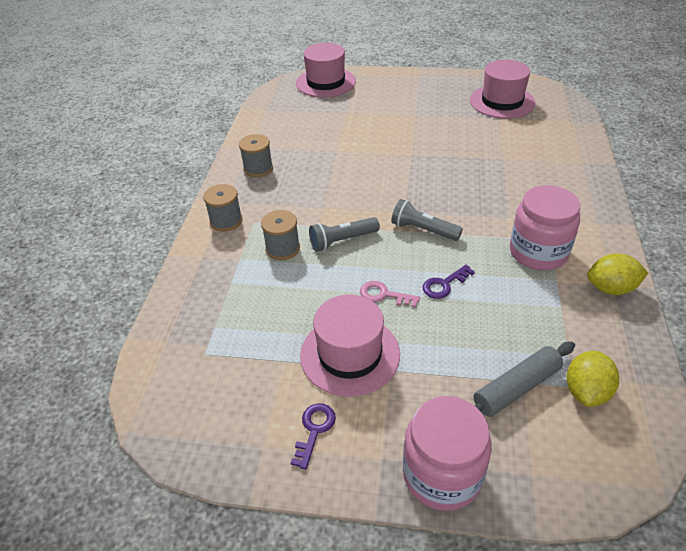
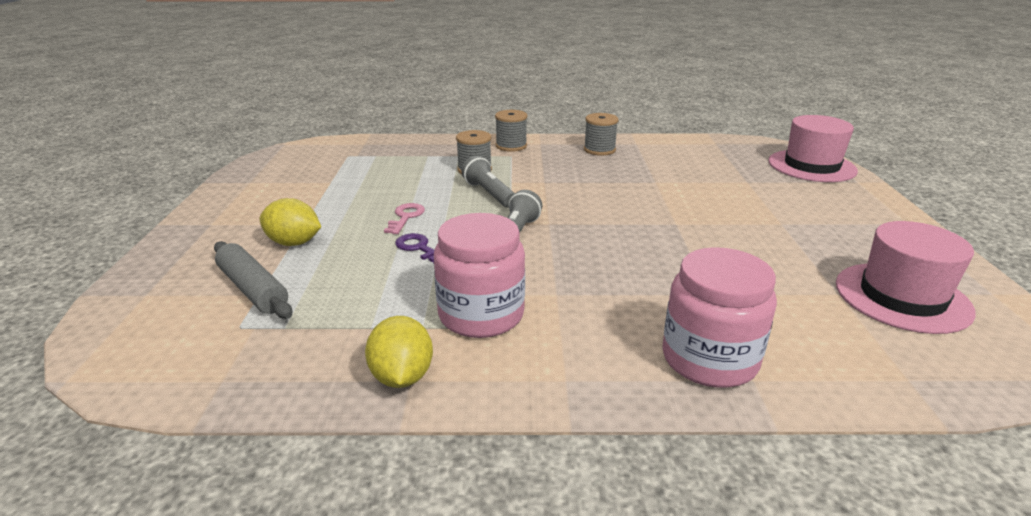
camera: 80 degrees right, 15 degrees down
purple key [291,403,336,470] -> none
pink hat [300,294,400,397] -> none
pink jar [403,396,492,511] -> pink jar moved to [663,247,777,388]
yellow lemon [567,351,619,407] -> yellow lemon moved to [260,198,321,246]

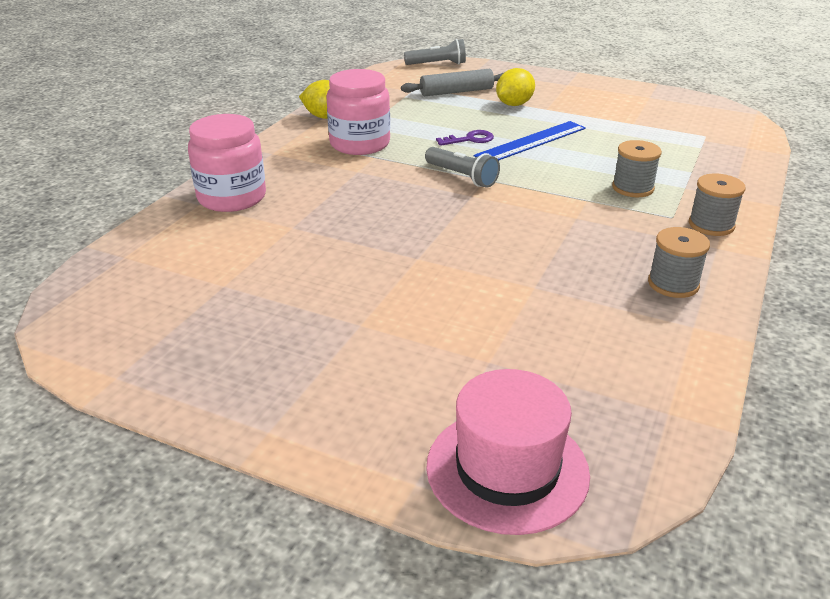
camera: 115 degrees right, 5 degrees up
pink key [384,203,425,234] -> blue ruler [474,121,586,160]
grey flashlight [461,156,515,208] -> grey flashlight moved to [404,39,466,65]
pink hat [836,221,976,334] -> none

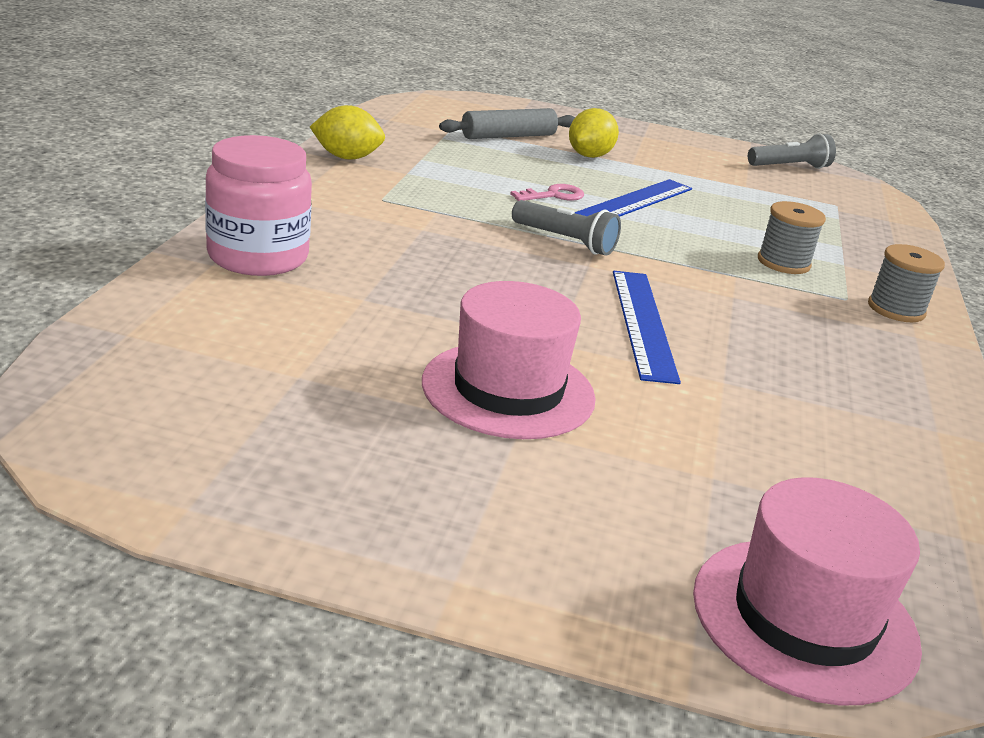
camera: 15 degrees left, 5 degrees down
pink jar [326,69,390,155] -> none
grey flashlight [404,39,466,65] -> grey flashlight moved to [748,133,836,169]
purple key [436,130,494,146] -> pink key [510,184,584,201]
grey spool [648,227,710,298] -> none
none -> pink hat [422,281,596,439]
none -> blue ruler [613,271,681,384]

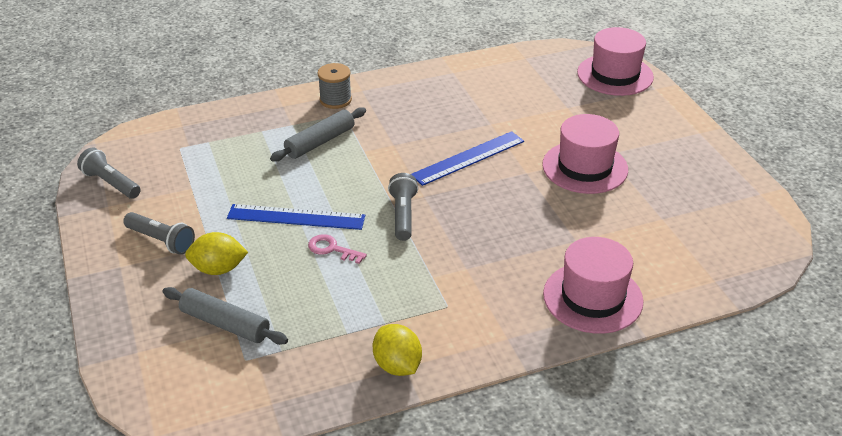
camera: 120 degrees left, 10 degrees up
pink jar [205,135,312,276] -> pink hat [543,237,643,334]
grey spool [758,201,826,274] -> grey rolling pin [270,107,366,162]
none -> grey flashlight [123,212,195,255]

